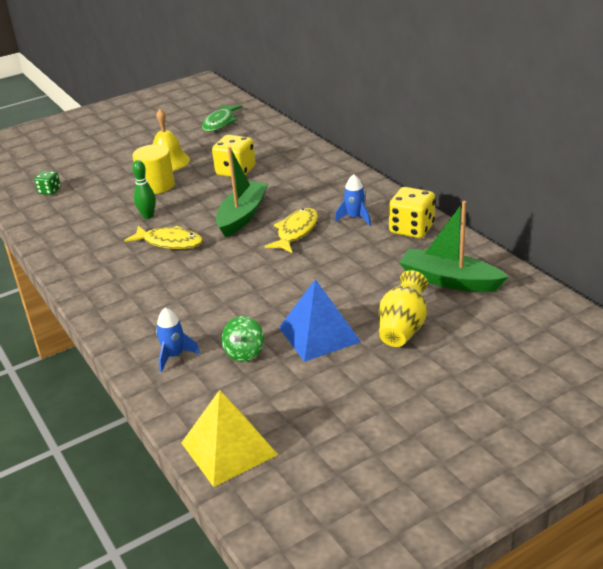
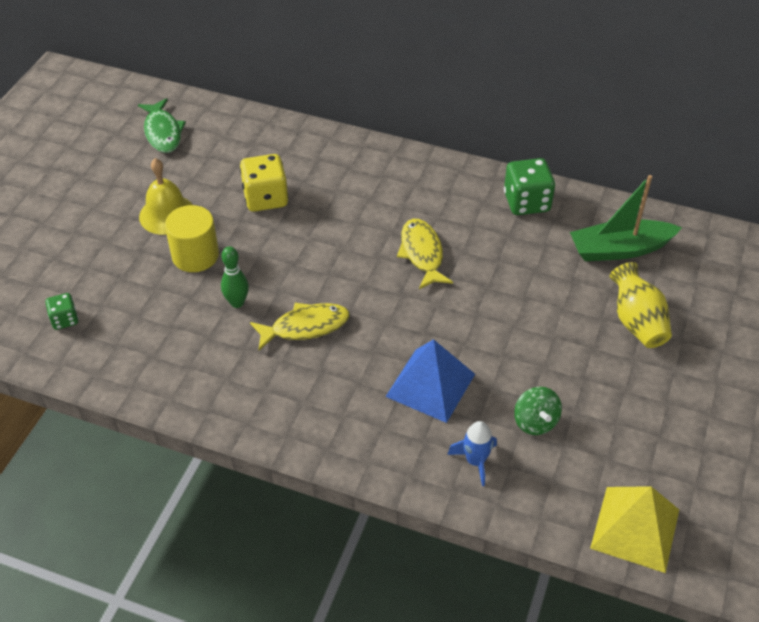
camera: 40 degrees left, 15 degrees up
green boat [216,147,268,237] -> none
blue pyramid [279,279,361,362] -> blue pyramid moved to [385,339,475,423]
blue rocket [335,174,371,225] -> none
yellow dice [389,187,435,238] -> green dice [504,158,555,215]

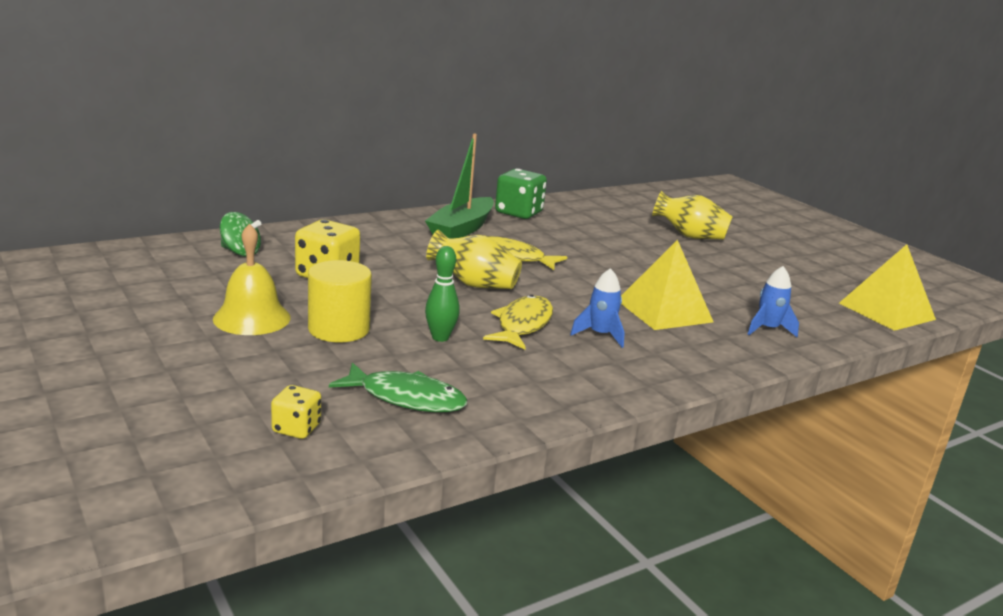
camera: 55 degrees left, 25 degrees down
green dice [45,293,78,330] -> yellow dice [271,385,321,439]
green fish [138,98,186,153] -> green fish moved to [329,362,467,412]
blue pyramid [385,339,475,423] -> yellow pyramid [621,240,713,330]
green spinning top [514,387,562,435] -> green spinning top moved to [220,212,261,257]
green boat [570,175,682,261] -> green boat moved to [425,134,494,239]
none -> yellow vase [426,230,522,289]
none -> blue rocket [570,268,625,348]

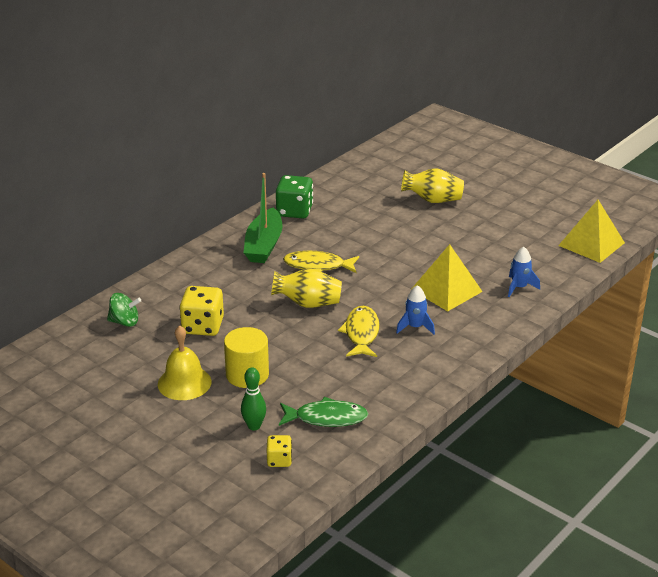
camera: 15 degrees left, 10 degrees up
green bowling pin [425,246,459,342] -> green bowling pin moved to [241,367,266,430]

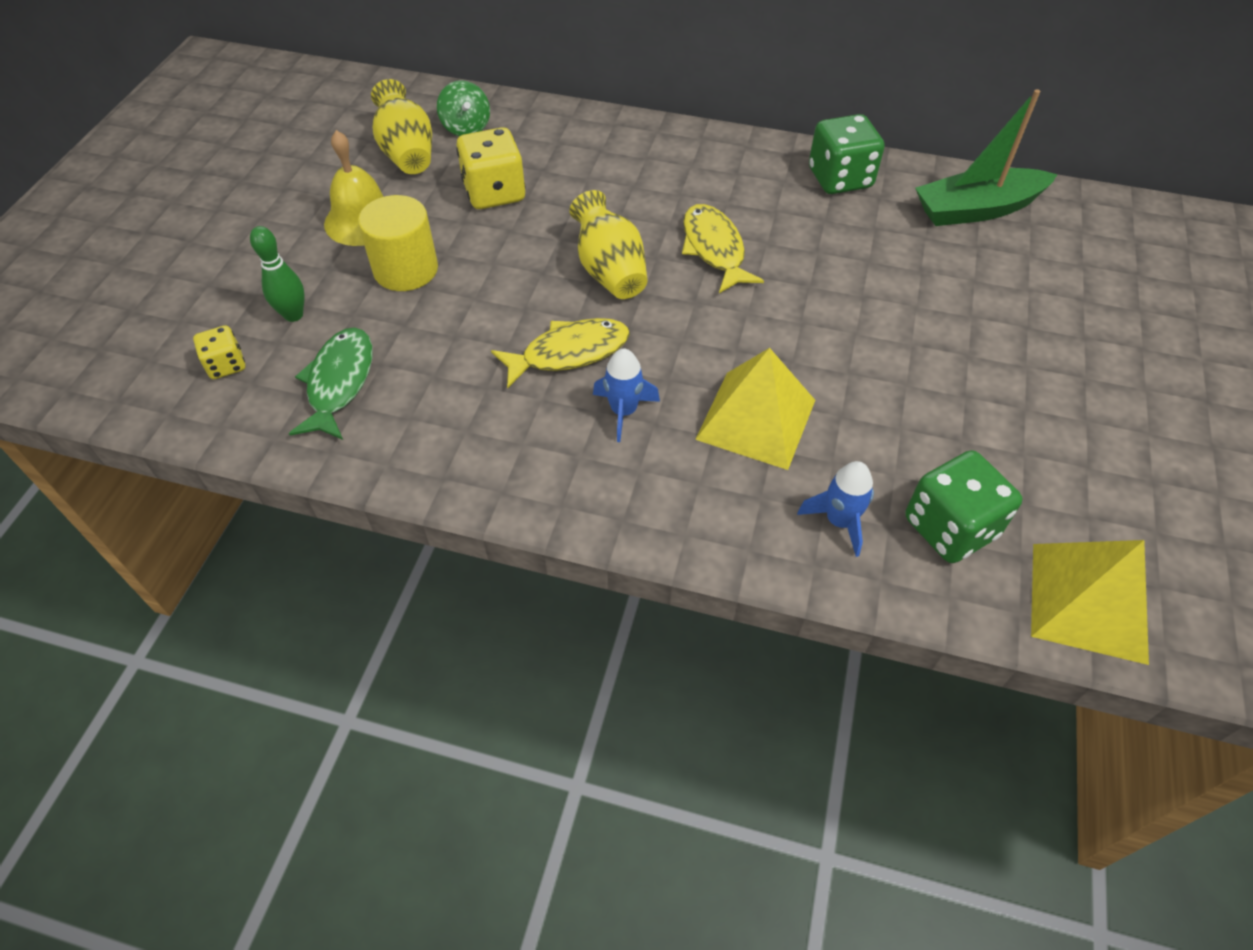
camera: 65 degrees right, 20 degrees up
green boat [243,173,283,263] -> green boat moved to [915,89,1058,226]
green fish [279,397,368,427] -> green fish turned 150 degrees counterclockwise [289,328,373,440]
yellow vase [401,168,464,203] -> yellow vase moved to [371,79,432,174]
none -> green dice [905,450,1022,563]

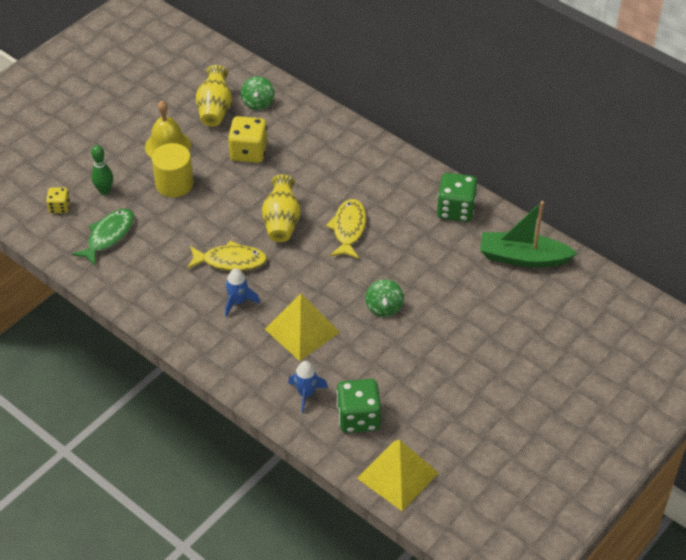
camera: 25 degrees right, 5 degrees down
none -> green spinning top [365,279,404,317]

